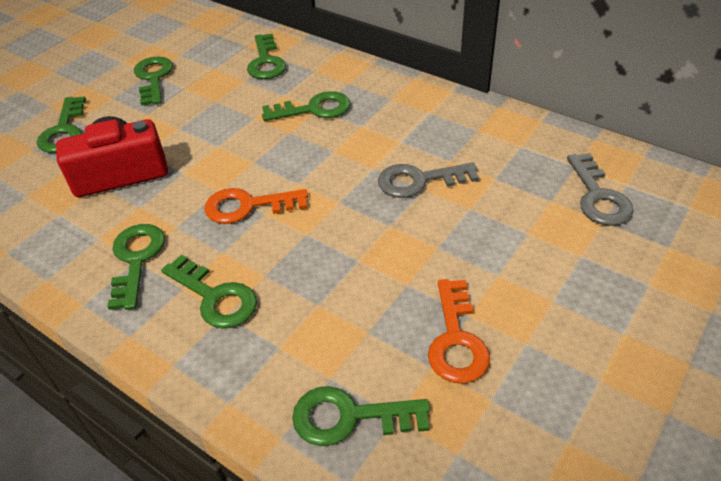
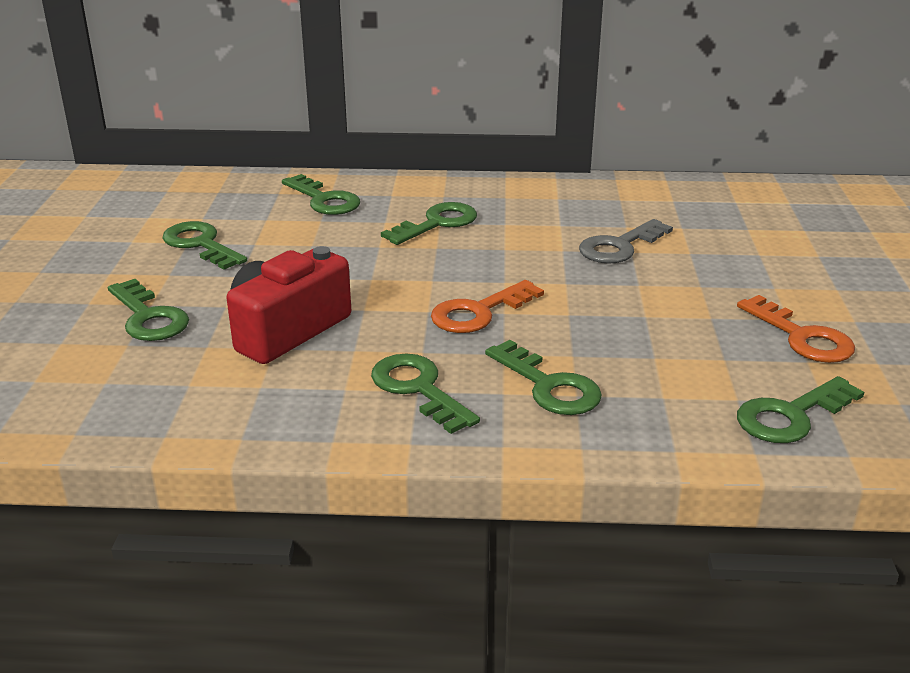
camera: 35 degrees left, 15 degrees down
green key [161,254,257,329] -> green key turned 45 degrees clockwise [485,340,602,415]
grey key [567,153,634,226] -> none

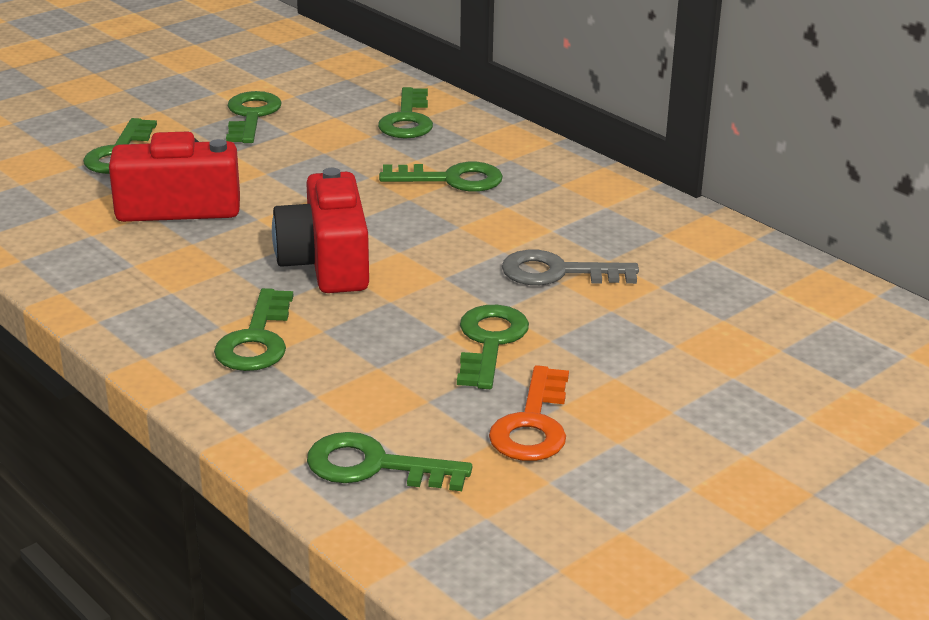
camera: 45 degrees right, 0 degrees up
green key [371,354,480,434] -> green key moved to [457,305,529,389]
orange key [431,280,544,333] -> red camera [272,168,369,293]

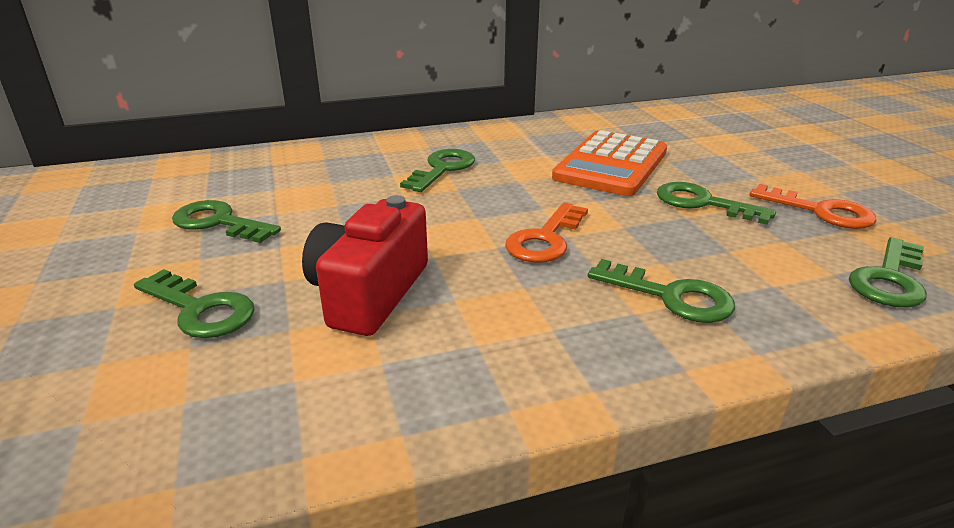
camera: 65 degrees left, 0 degrees up
red camera [272,168,369,293] -> orange key [505,202,588,263]
green key [378,87,433,138] -> none
grey key [502,249,639,285] -> orange calculator [552,130,667,196]

